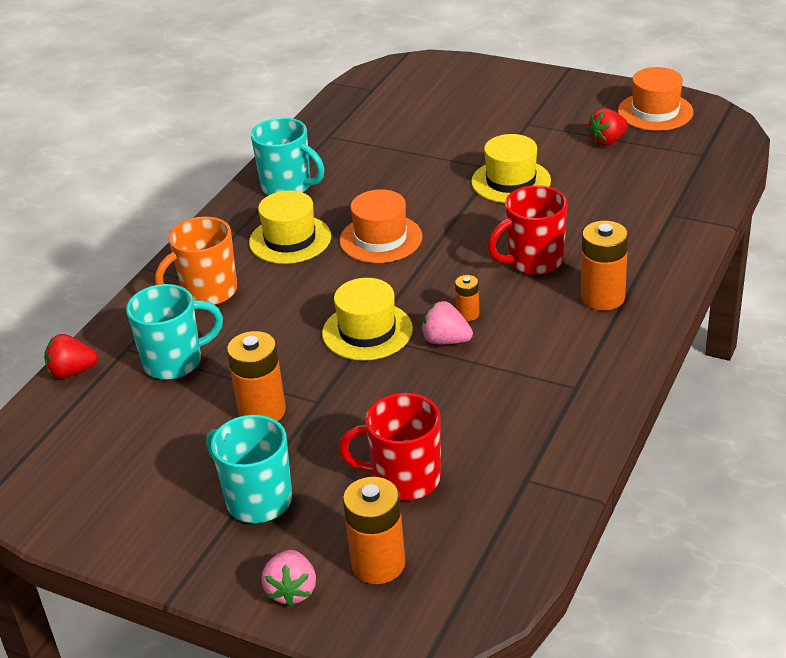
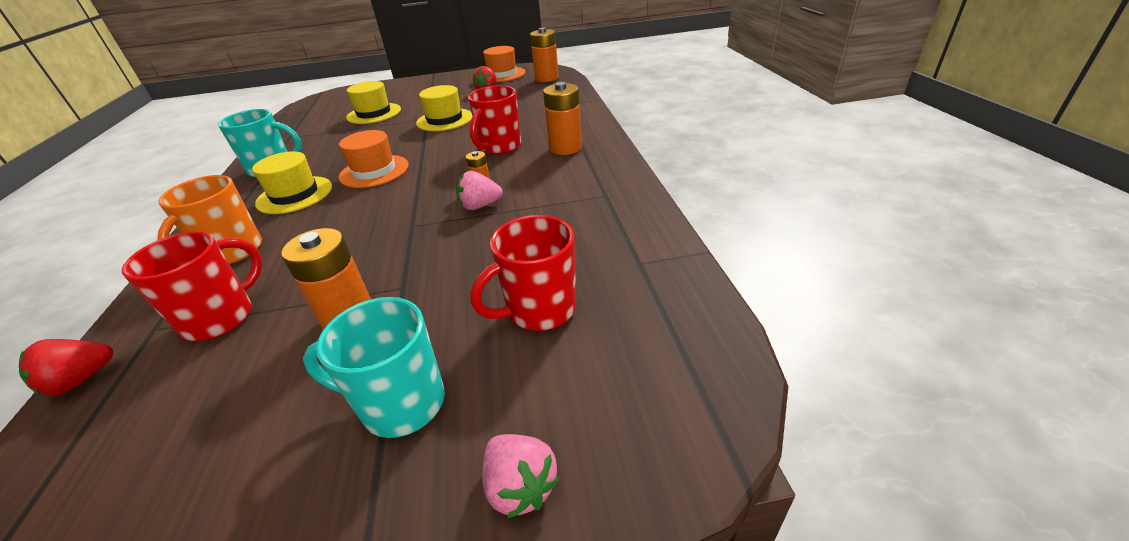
camera: 35 degrees left, 0 degrees up
turquoise mug [126,284,223,380] -> red mug [122,231,263,341]
yellow hat [322,278,413,361] -> yellow hat moved to [346,81,401,124]
orange battery [343,477,405,584] -> orange battery moved to [530,27,559,82]

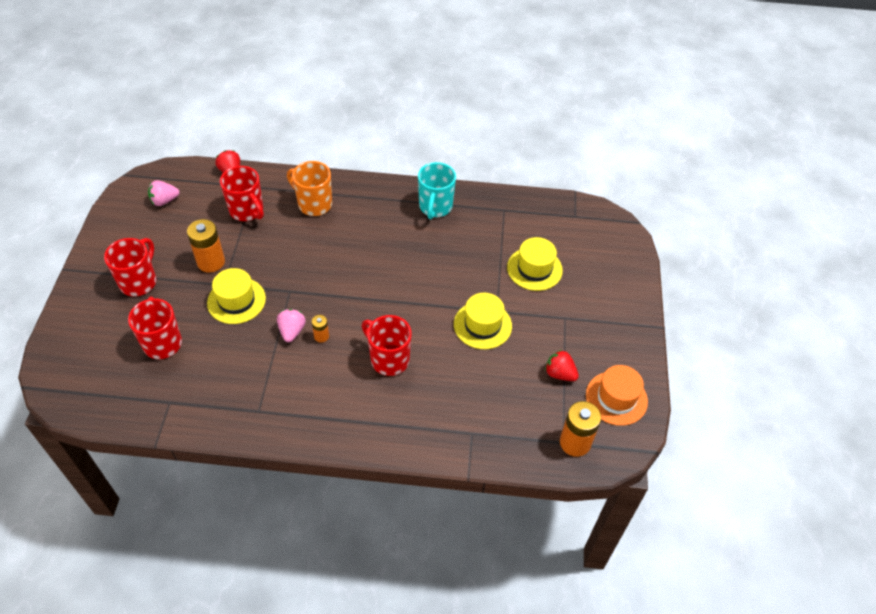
camera: 100 degrees right, 15 degrees up
yellow hat [252,151,332,214] -> yellow hat moved to [207,268,266,324]
turquoise mug [303,297,445,438] -> red mug [104,238,156,297]
orange hat [339,130,409,188] -> none
pink strawberry [482,434,559,519] -> pink strawberry moved to [148,180,179,206]
orange battery [543,82,582,155] -> none

